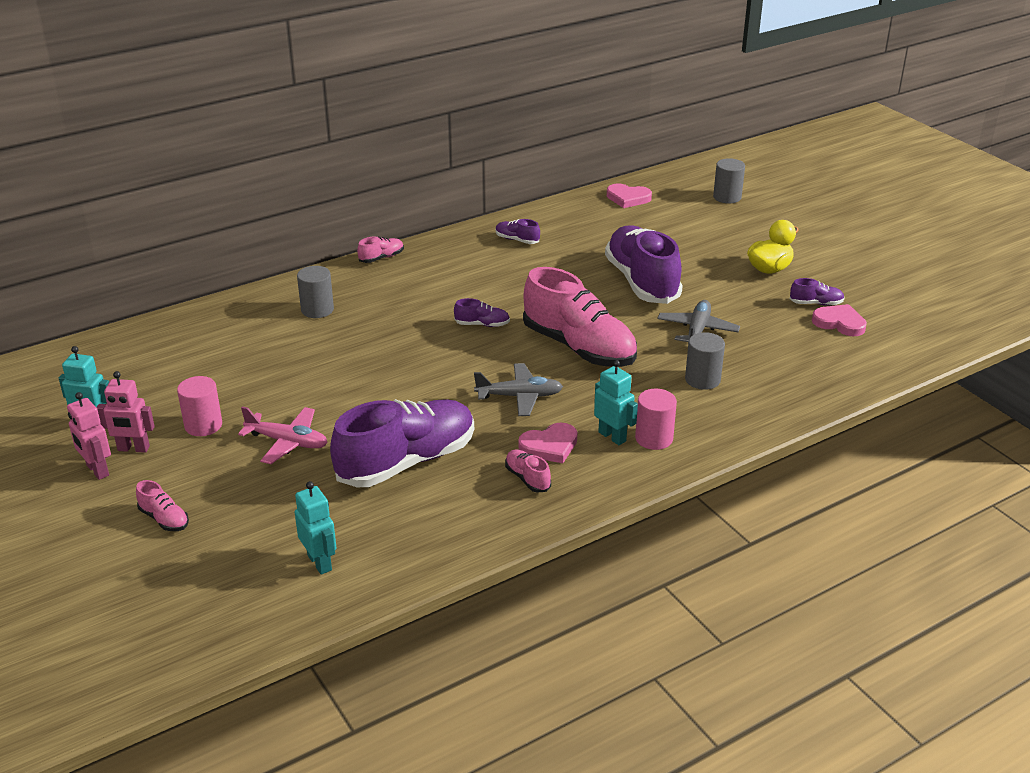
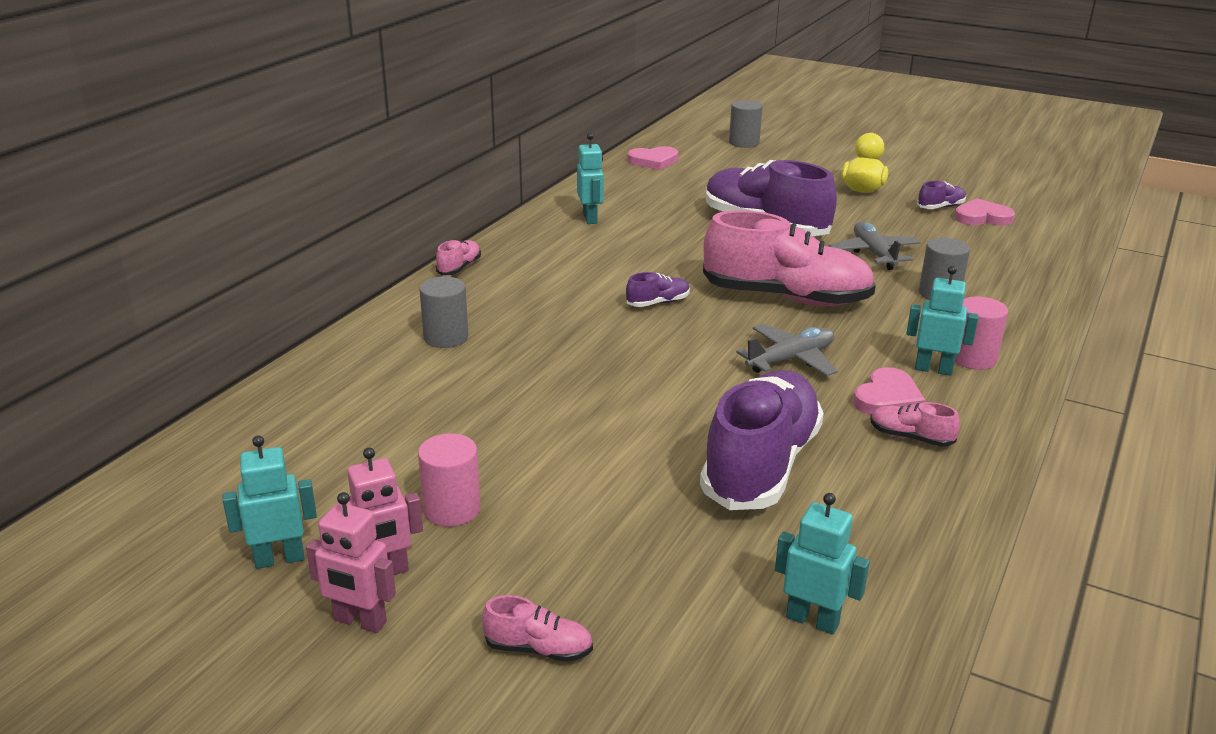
camera: 30 degrees left, 5 degrees down
pink plane [238,406,328,464] -> none
purple shoe [495,219,540,244] -> turquoise robot [577,133,604,224]

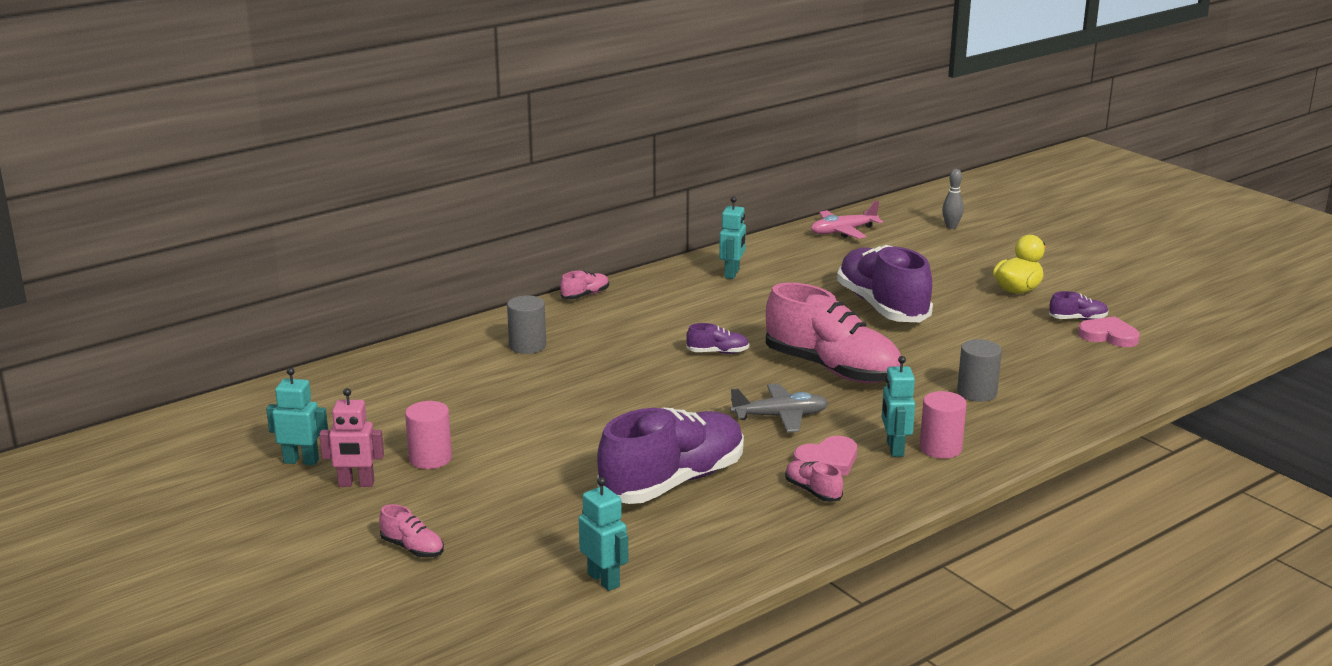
camera: 25 degrees right, 5 degrees down
pink robot [306,492,396,633] -> none
pink heart [628,146,678,170] -> pink plane [811,201,883,239]
grey cylinder [729,100,763,148] -> grey bowling pin [942,169,964,229]
grey plane [829,222,921,270] -> none
turquoise robot [906,266,979,376] -> turquoise robot turned 135 degrees counterclockwise [882,356,915,457]

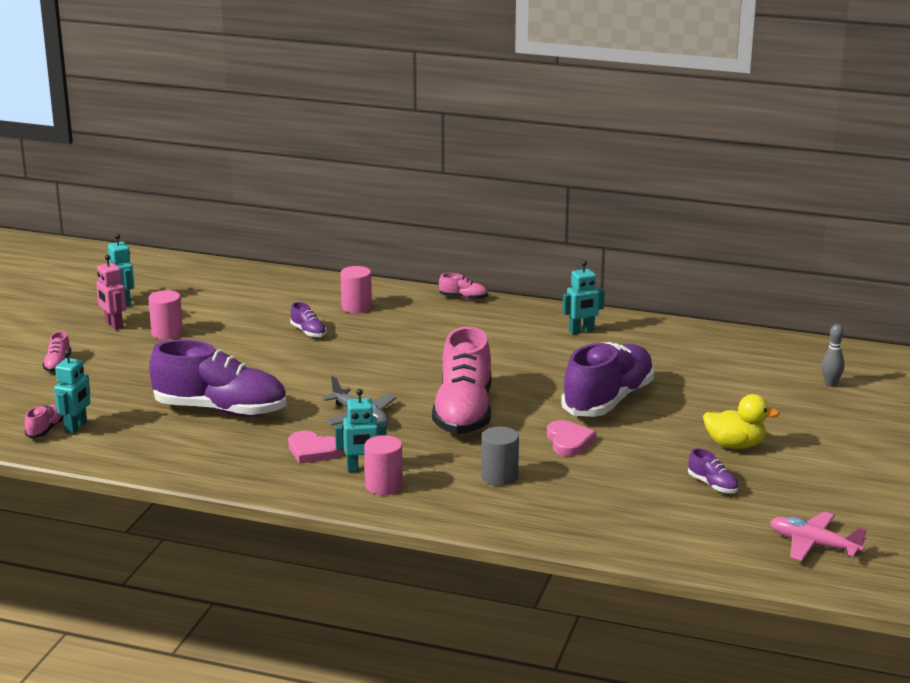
camera: 55 degrees right, 0 degrees up
grey cylinder [507,295,546,354] -> pink cylinder [341,266,372,313]
purple shoe [686,323,749,354] -> purple shoe moved to [290,302,326,338]
pink shoe [785,461,843,502] -> pink shoe moved to [25,404,63,438]
pink plane [811,201,883,239] -> pink plane moved to [770,512,867,561]
turquoise robot [882,356,915,457] -> turquoise robot turned 150 degrees counterclockwise [335,389,387,472]
pink heart [1078,316,1140,347] -> pink heart moved to [547,420,596,456]

